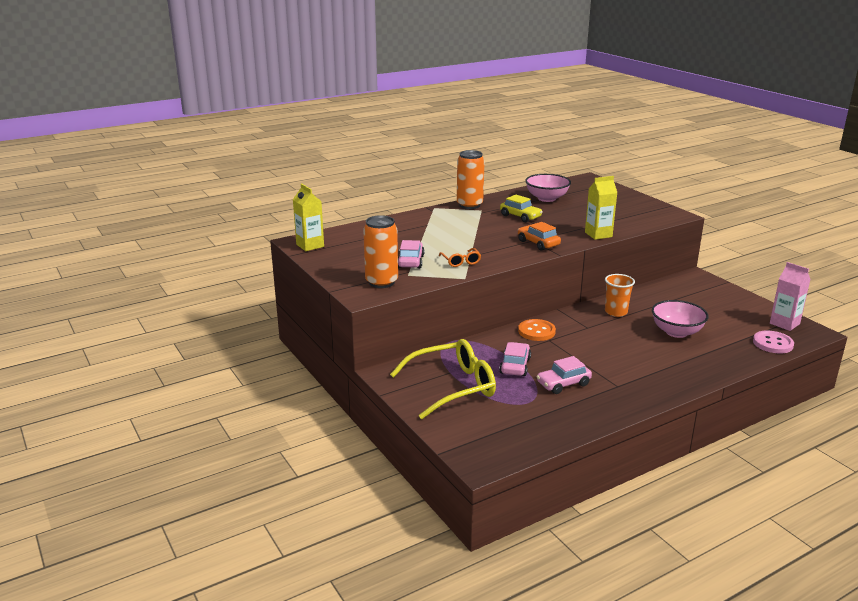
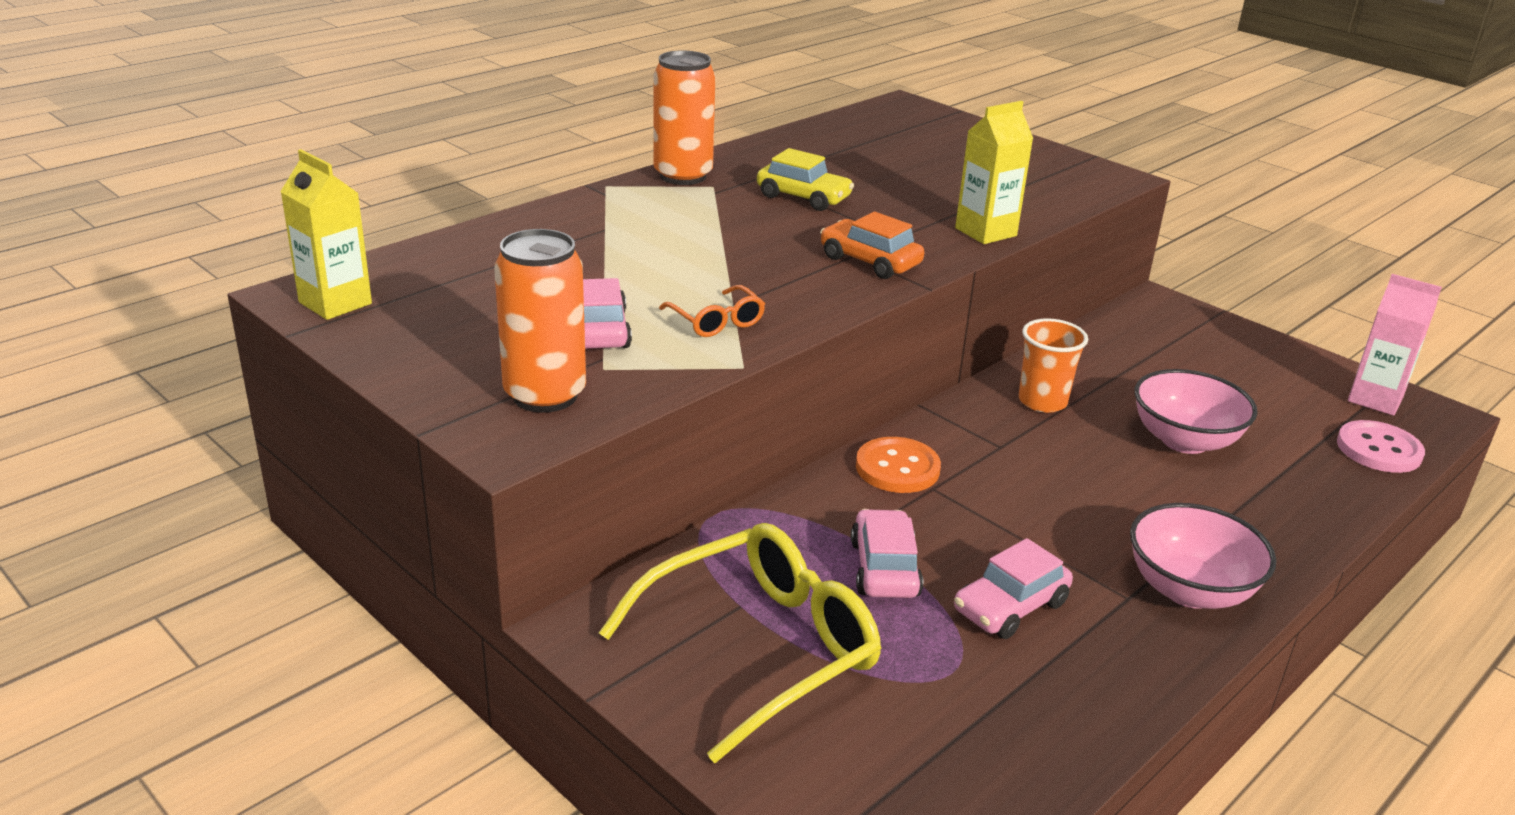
camera: 15 degrees left, 5 degrees up
pink bowl [525,174,571,202] -> pink bowl moved to [1130,503,1276,609]

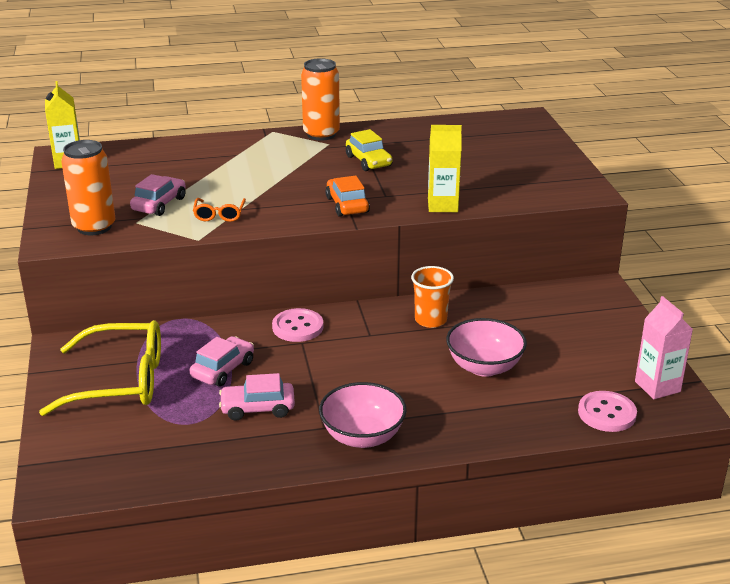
camera: 35 degrees right, 0 degrees up
orange button [856,437,941,493] -> pink button [272,308,323,342]

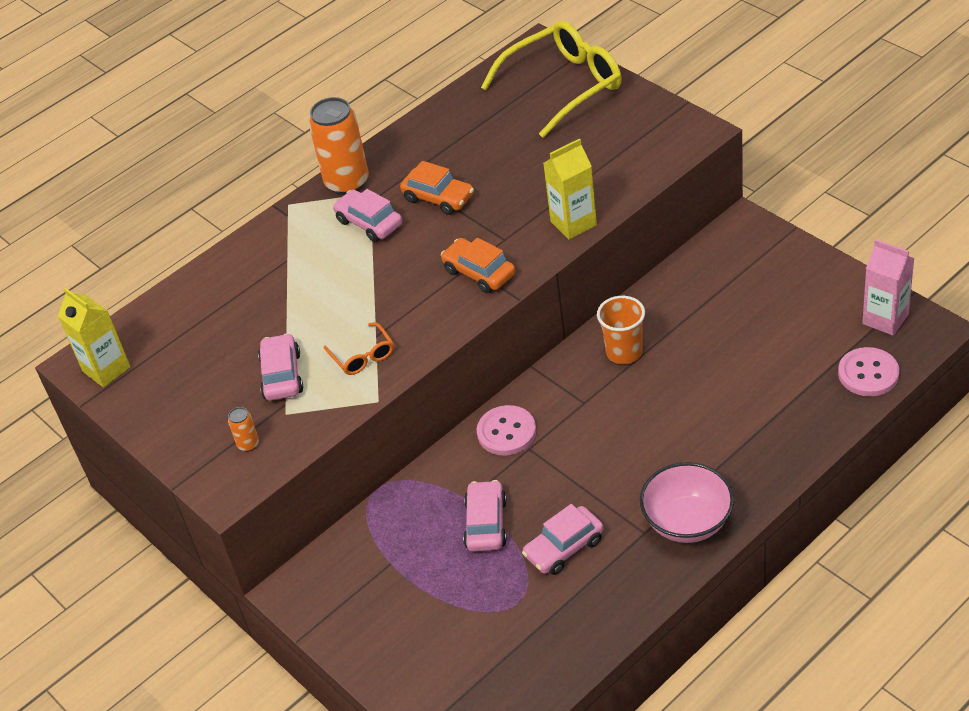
camera: 25 degrees left, 15 degrees up
yellow glasses [39,320,161,416] -> yellow glasses moved to [481,21,622,138]
orange can [61,140,115,235] -> orange can [228,407,259,452], size x0.43
yellow car [346,129,392,171] -> orange car [400,161,474,215]
pink bowl [446,318,527,377] -> none
none -> pink car [333,189,402,242]

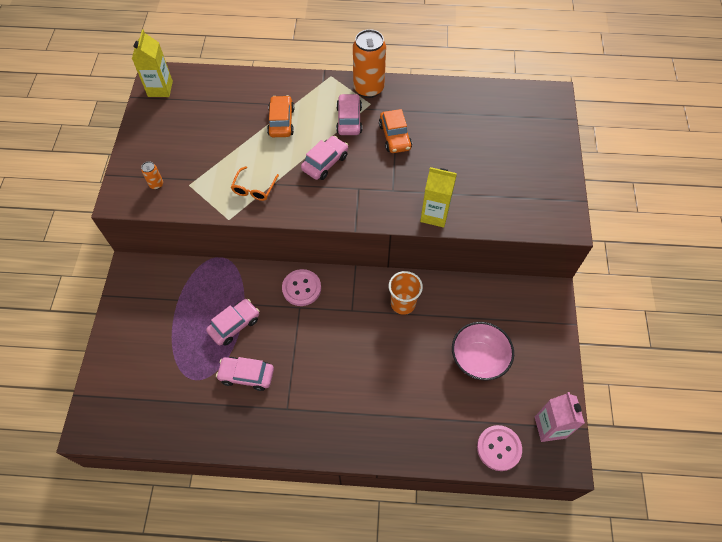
camera: 40 degrees right, 15 degrees up
pink car [258,333,303,401] -> pink car moved to [301,136,348,180]
orange car [441,238,515,293] -> orange car moved to [267,95,294,137]
yellow glasses [481,21,622,138] -> none
pink bowl [640,462,734,543] -> pink bowl moved to [452,322,514,381]

